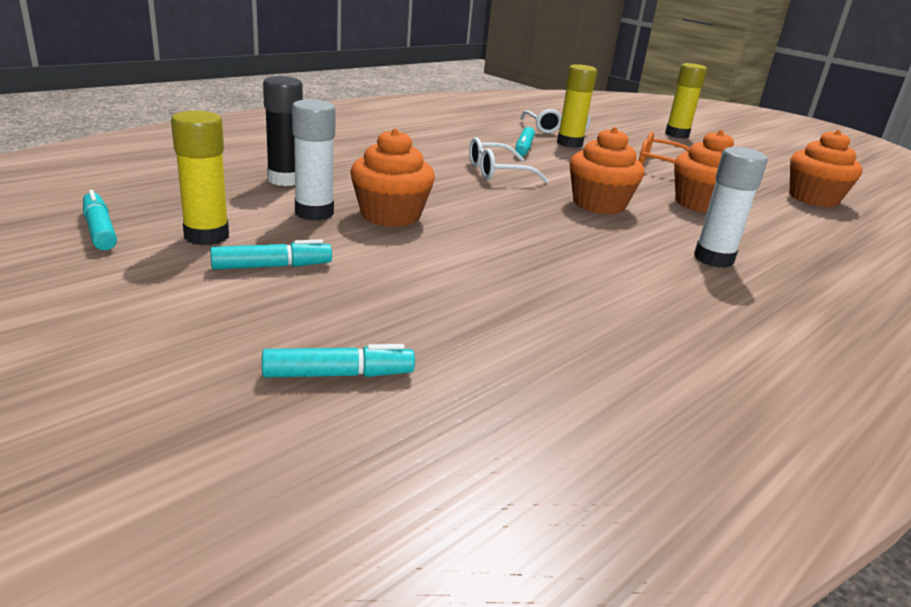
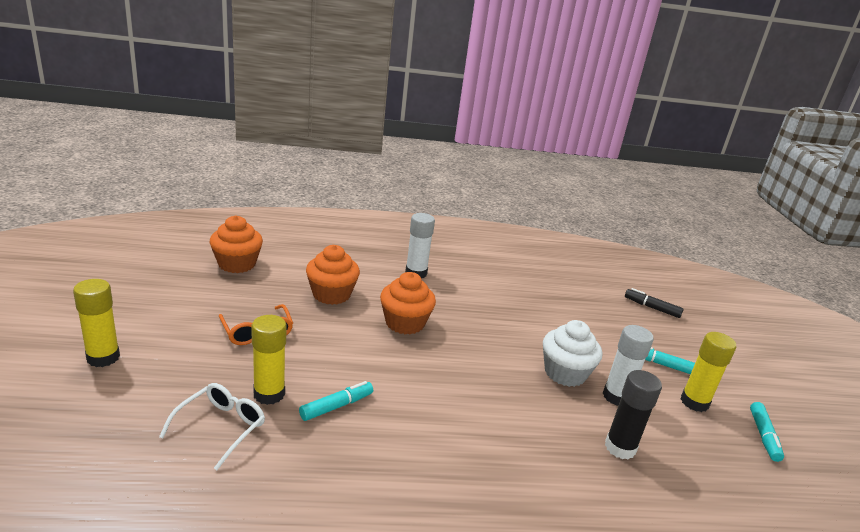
camera: 140 degrees left, 0 degrees up
turquoise marker [262,344,415,378] -> black marker [625,288,684,318]
orange cupcake [351,128,435,227] -> white cupcake [543,320,602,387]
white glasses [469,137,549,183] -> none

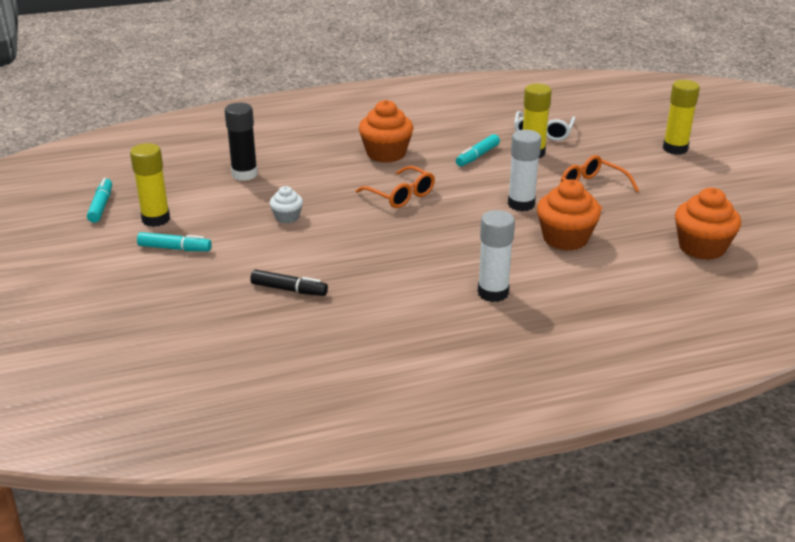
camera: 170 degrees right, 5 degrees up
orange cupcake [380,272,436,334] -> orange cupcake moved to [359,100,414,163]
white cupcake [543,320,602,387] -> white cupcake [270,186,303,223], size x0.55
white glue stick [603,325,654,406] -> white glue stick moved to [508,130,541,212]
black marker [625,288,684,318] -> black marker moved to [250,270,328,296]
none -> orange glasses [355,166,435,208]

